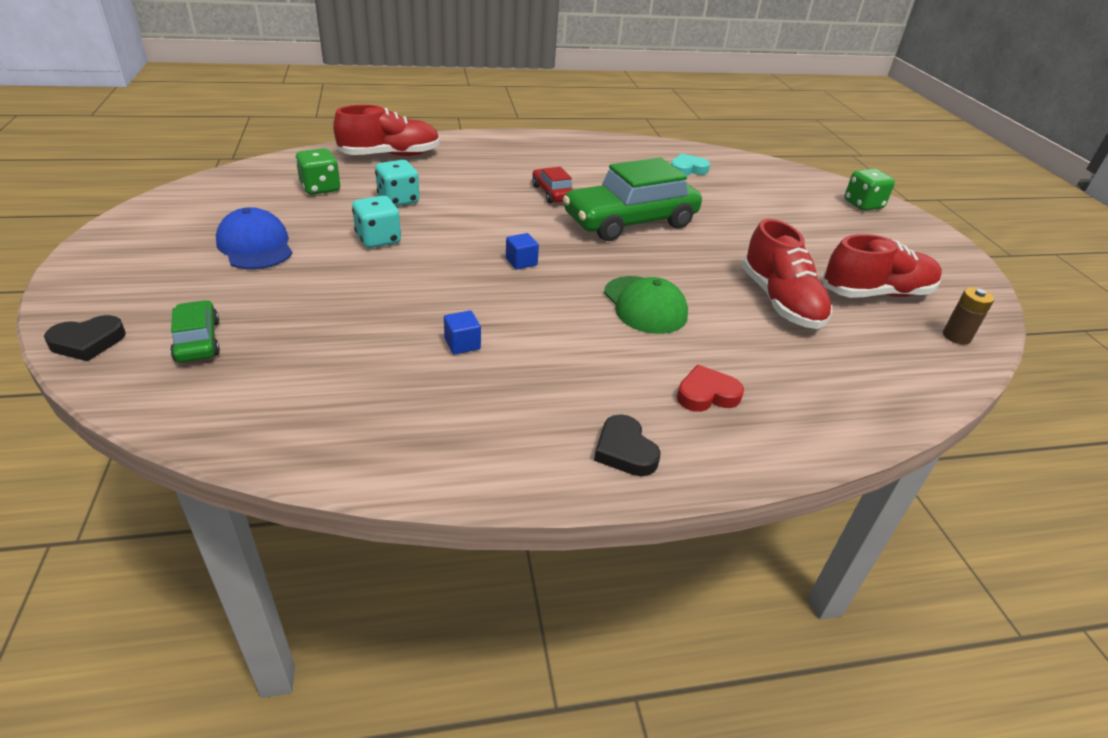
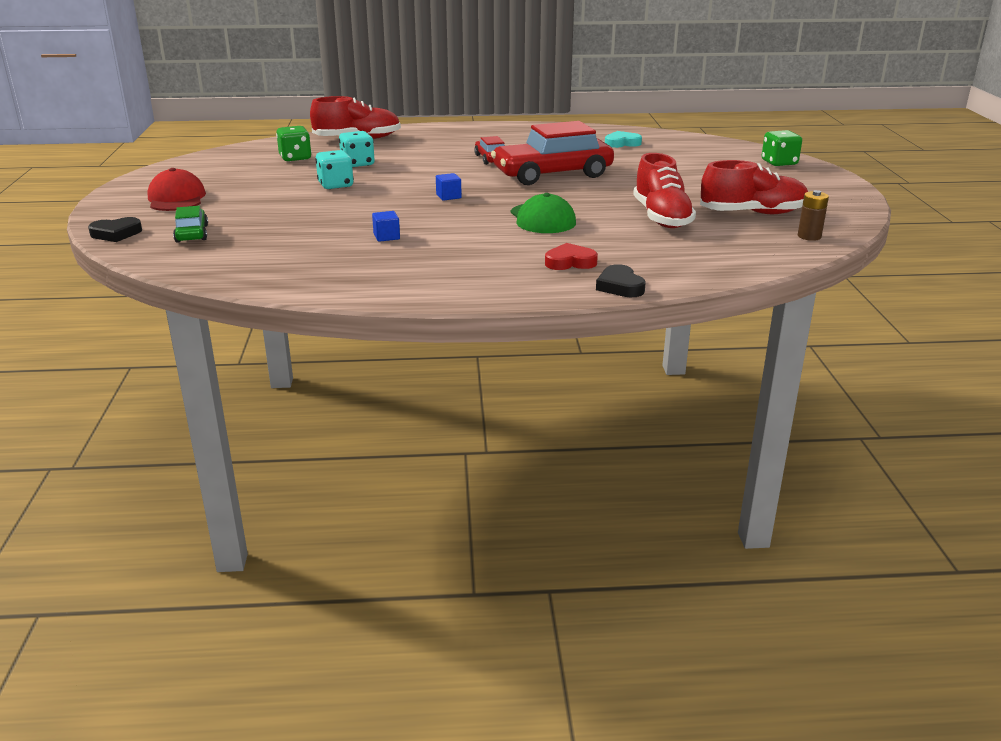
camera: 10 degrees right, 10 degrees down
blue cap [216,207,293,269] -> none
green car [563,158,702,241] -> red car [491,121,614,185]
black heart [594,414,661,476] -> black heart moved to [596,264,646,297]
none -> red cap [147,168,206,211]

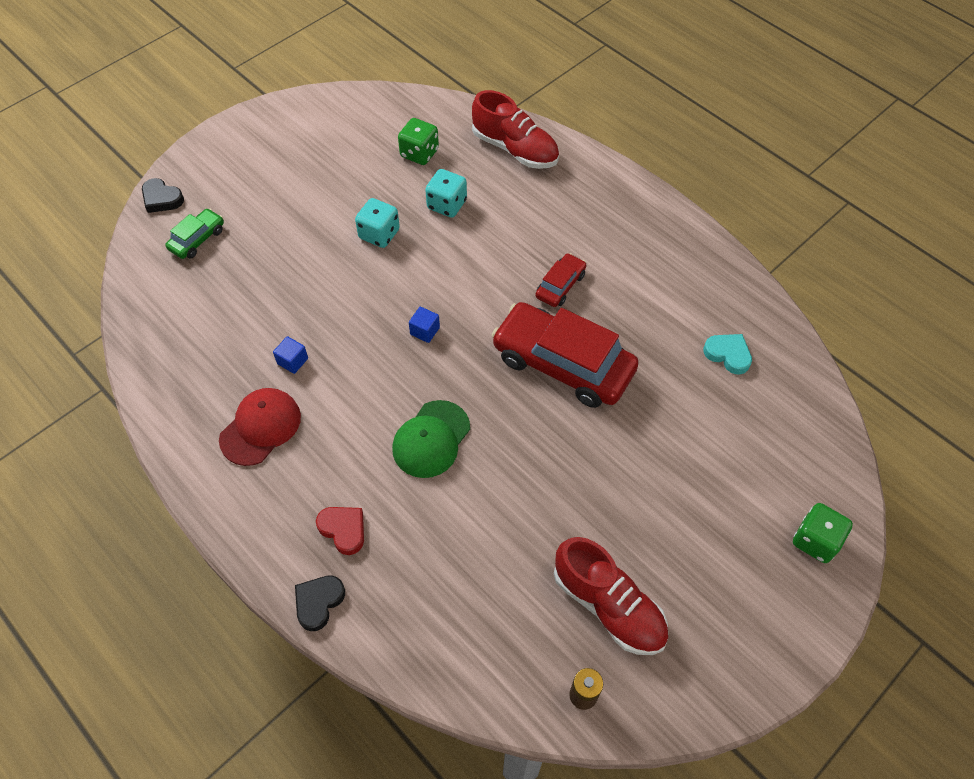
camera: 50 degrees right, 30 degrees up
red cap [147,168,206,211] -> red cap moved to [219,388,301,466]
red shoe [633,153,696,228] -> none

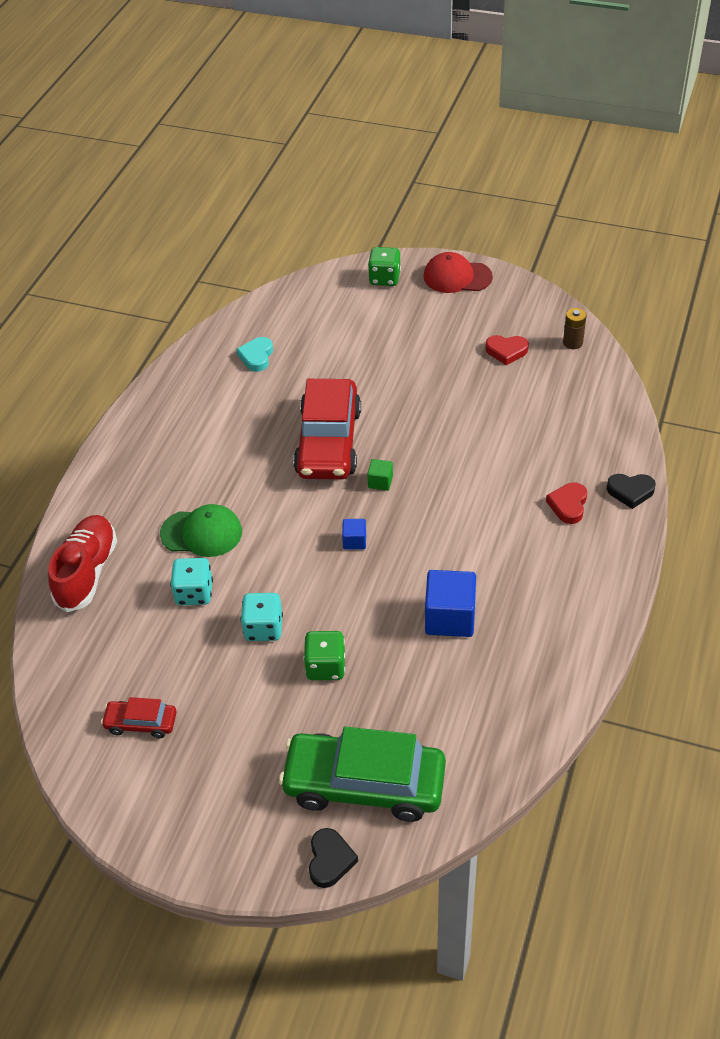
camera: 115 degrees left, 10 degrees down
green car [165,208,224,259] -> green car [279,727,446,822], size x2.12
red cap [219,388,301,466] -> red cap moved to [424,252,493,293]
blue cube [273,336,308,374] -> blue cube [425,570,476,637], size x2.01
green cap [392,400,470,478] -> green cap moved to [160,504,242,557]
green dice [398,118,439,165] -> green dice moved to [304,631,345,680]
red car [535,253,586,307] -> red car moved to [101,697,177,738]
red shoe [554,537,668,655] -> red heart [485,335,529,365]
none -> green cube [367,459,393,491]

